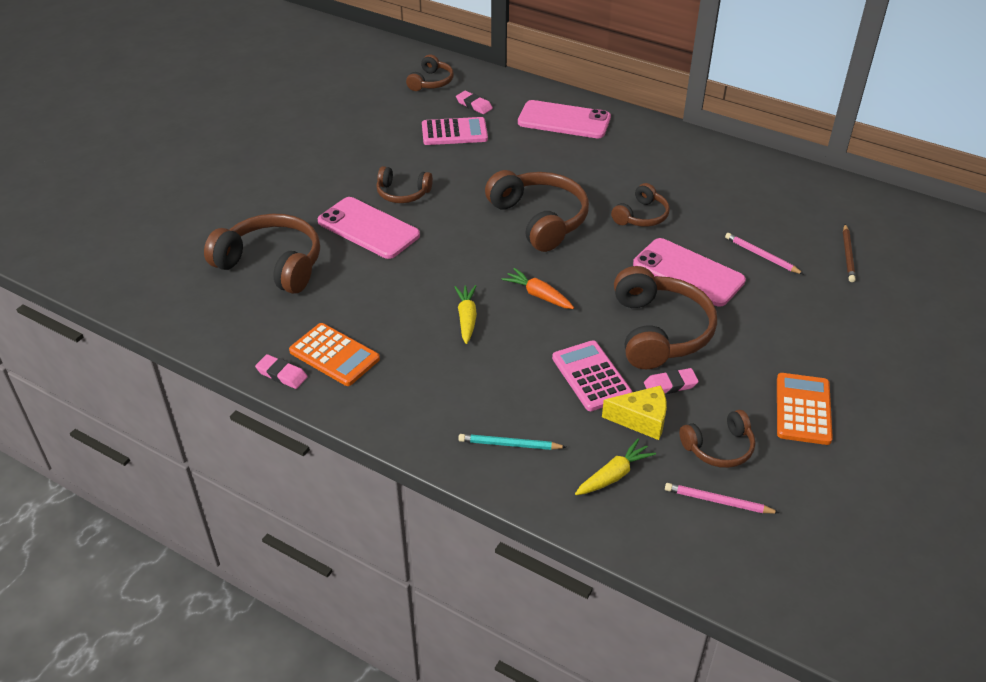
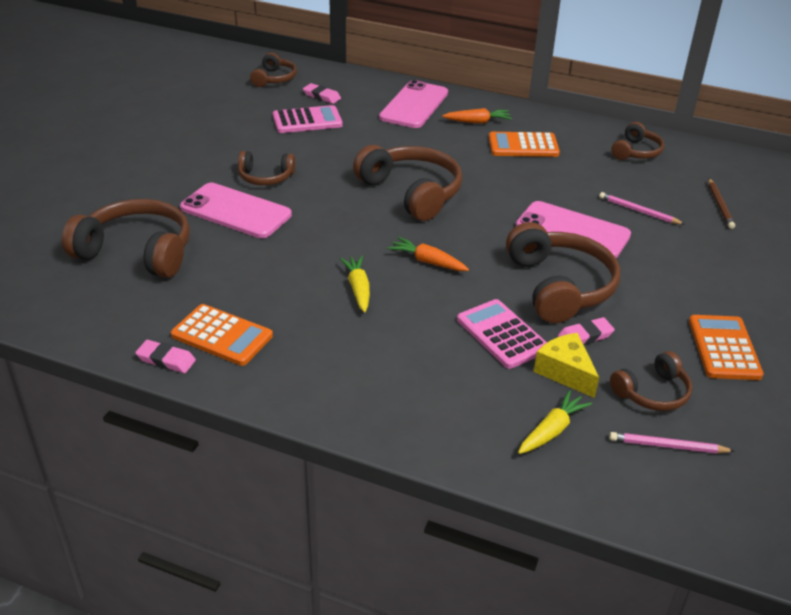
camera: 10 degrees left, 5 degrees down
turquoise pencil [458,434,566,450] -> none
pink phone [518,100,611,138] -> pink phone turned 75 degrees counterclockwise [379,80,448,128]
yellow cheese [602,385,667,440] -> yellow cheese turned 120 degrees counterclockwise [534,333,599,398]
brown headphones [611,183,670,227] -> brown headphones moved to [611,122,664,160]
none -> orange carrot [442,108,512,123]
none -> orange calculator [489,132,560,157]

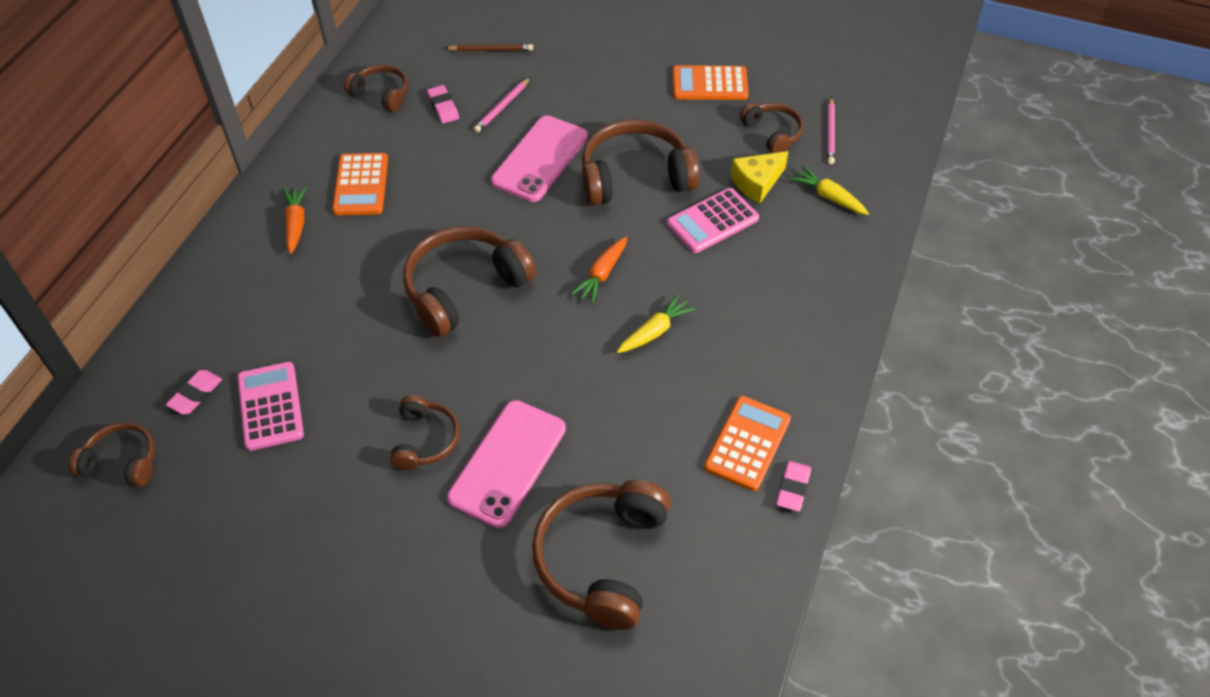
camera: 90 degrees left, 15 degrees up
yellow carrot [340,255,370,313] -> yellow carrot turned 150 degrees clockwise [617,294,695,353]
pink phone [379,80,448,128] -> none
pink eraser [558,317,615,345] -> pink eraser moved to [427,85,459,124]

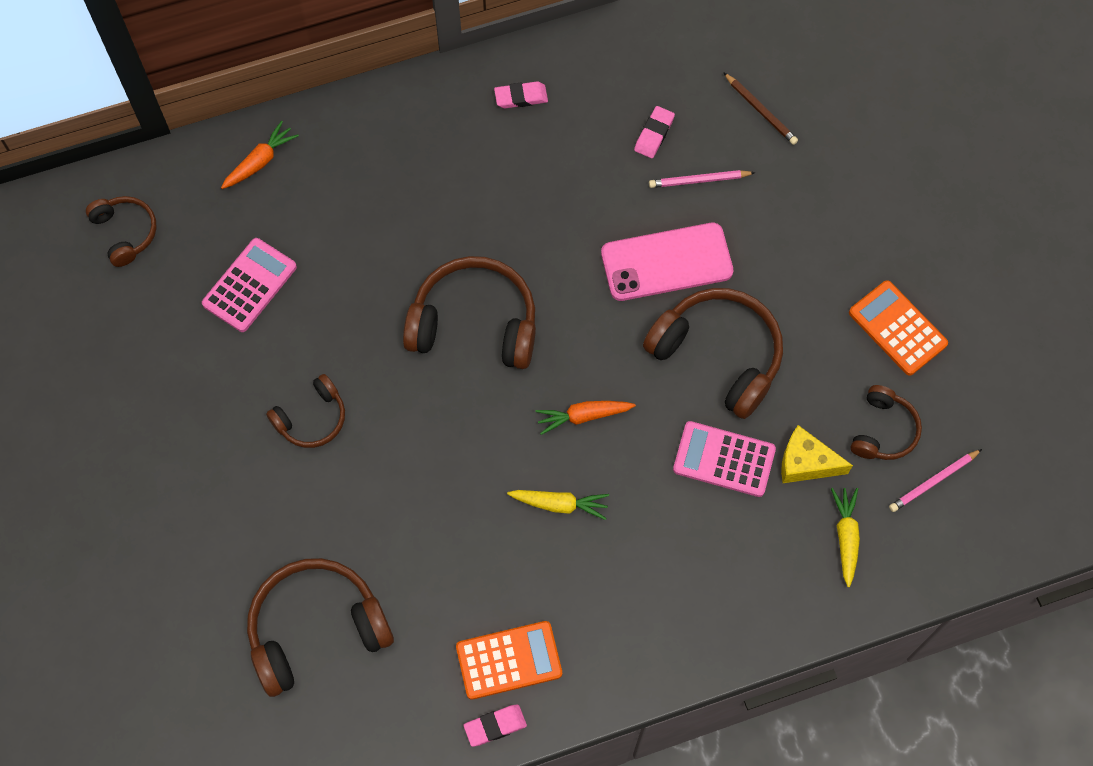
camera: 50 degrees right, 15 degrees up
pink eraser [166,370,222,414] -> pink eraser moved to [494,81,548,108]
orange carrot [283,186,307,254] -> orange carrot moved to [221,121,299,189]
orange calculator [332,153,388,216] -> none
brown headphones [344,64,408,112] -> none
pink phone [447,400,566,528] -> none

